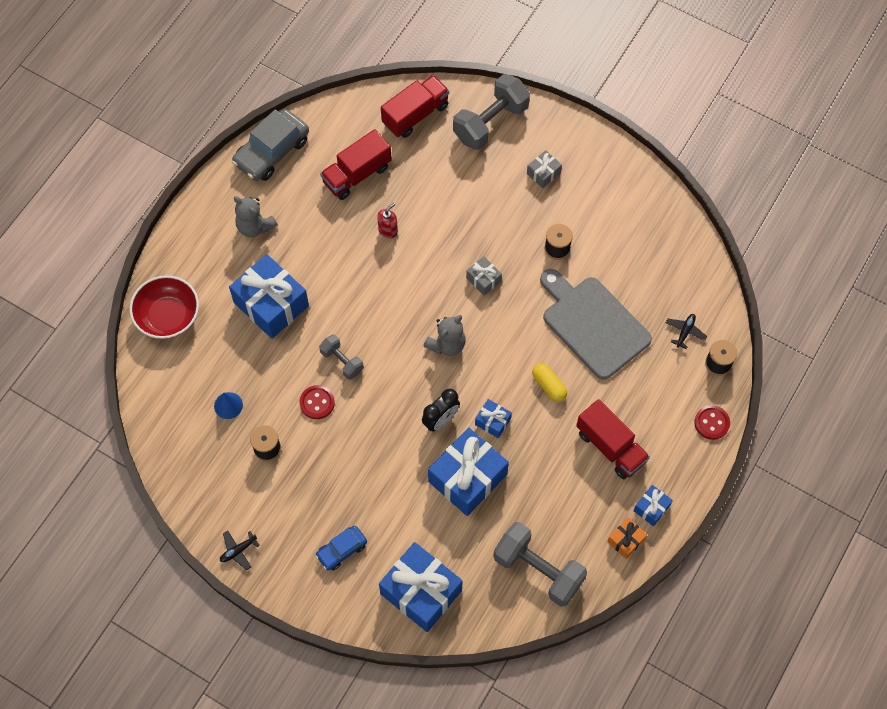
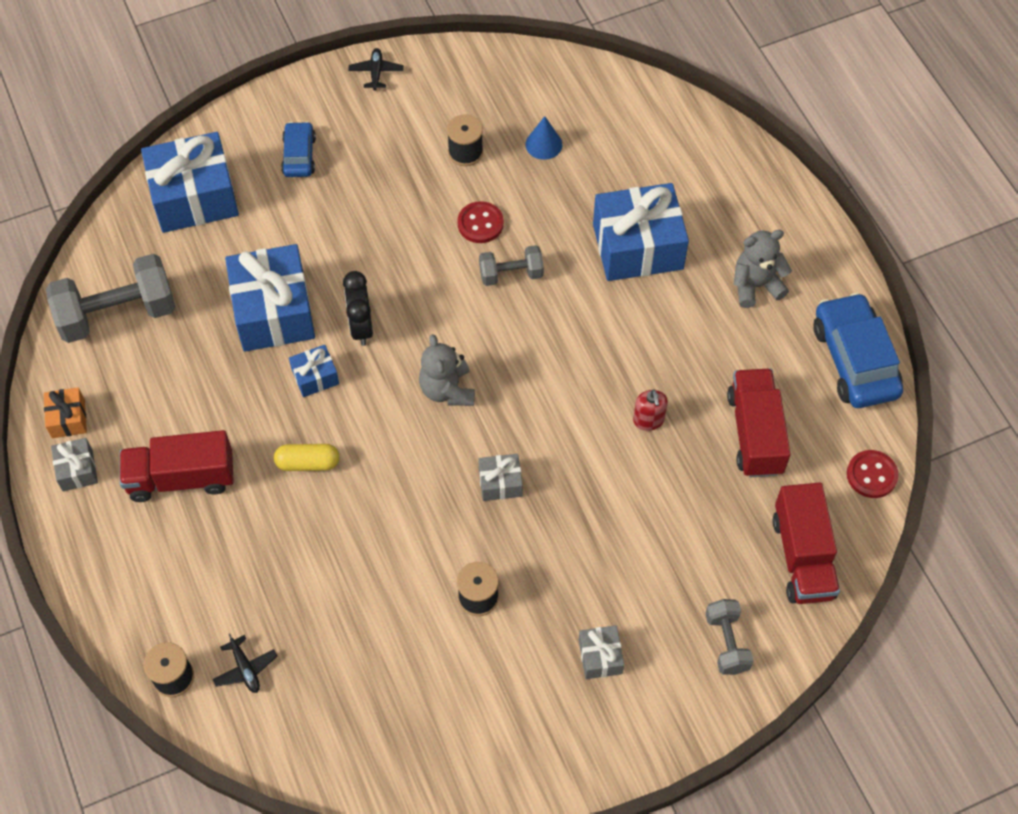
camera: 125 degrees right, 5 degrees down
red bowl [130,275,199,339] -> none
grey car [232,109,309,181] -> blue car [813,292,903,408]
grey dumbbell [453,74,530,150] -> grey dumbbell [705,599,754,675], size x0.54
grey cutting board [540,269,652,380] -> none
blue gift [633,485,673,526] -> grey gift [51,438,98,492]
red button [694,405,730,440] -> red button moved to [847,450,899,498]

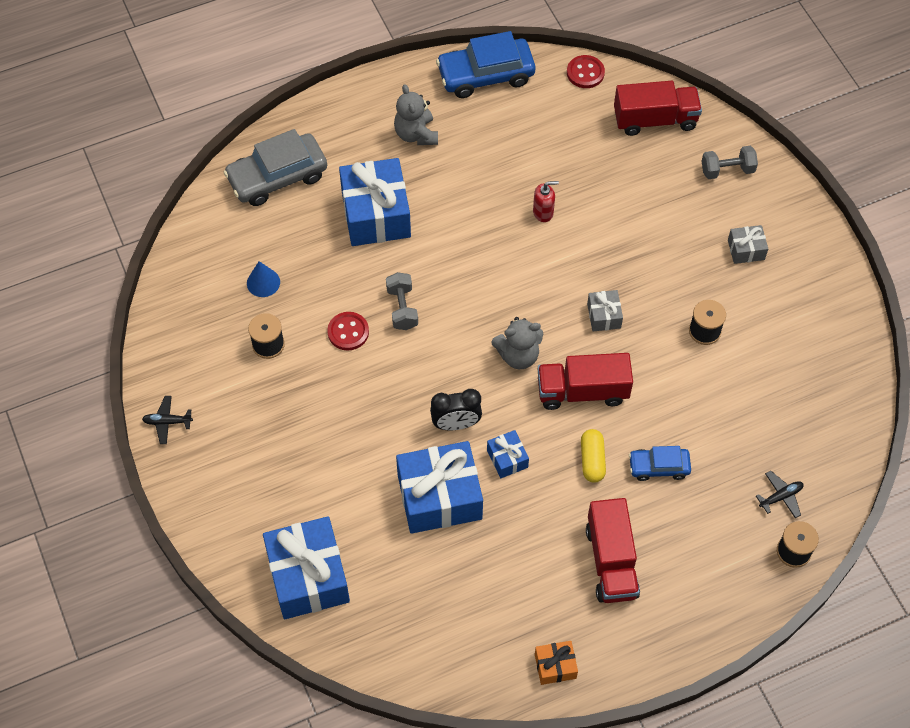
camera: 90 degrees left, 0 degrees up
grey dumbbell [46,254,176,343] -> none
grey gift [51,438,98,492] -> none
blue car [281,121,316,177] -> blue car moved to [629,446,691,481]
red truck [727,369,791,478] -> red truck moved to [537,353,633,410]
none -> grey car [224,129,327,206]

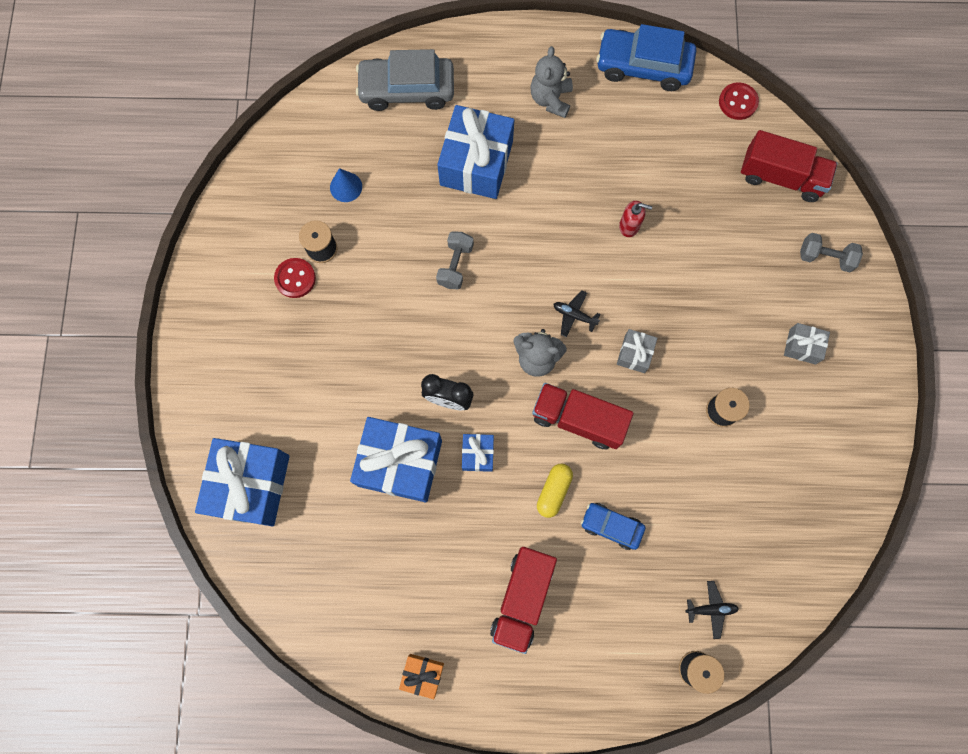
camera: 25 degrees right, 15 degrees up
black plane [142,396,193,444] -> black plane moved to [553,290,600,337]
red button [327,312,369,351] -> red button moved to [274,258,316,298]

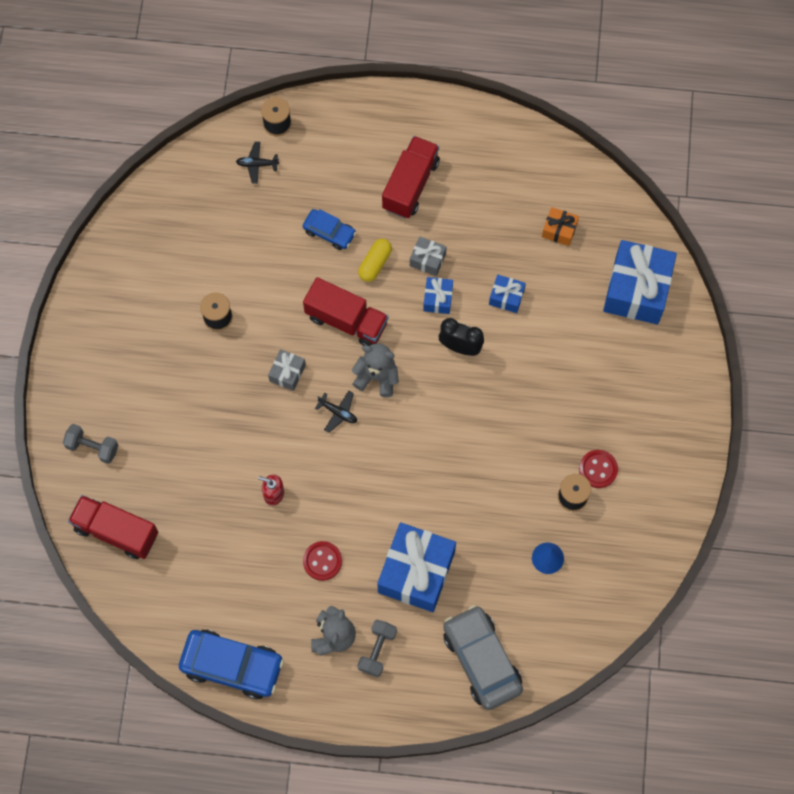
camera: 175 degrees left, 5 degrees down
blue gift [350,417,442,503] -> blue gift [489,275,526,313], size x0.47
grey car [356,49,454,111] -> grey car turned 120 degrees counterclockwise [443,605,523,710]
orange gift [399,654,444,699] -> orange gift moved to [542,207,579,246]
grey dumbbell [436,232,474,289] -> grey dumbbell moved to [358,620,397,677]
red button [719,83,759,120] -> red button moved to [303,541,342,581]
grey gift [784,323,830,365] -> grey gift moved to [410,236,447,276]

